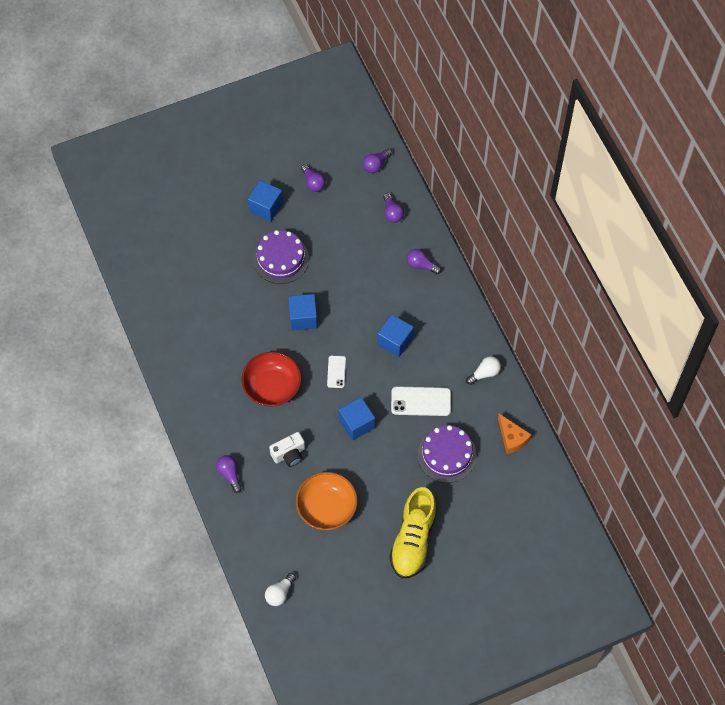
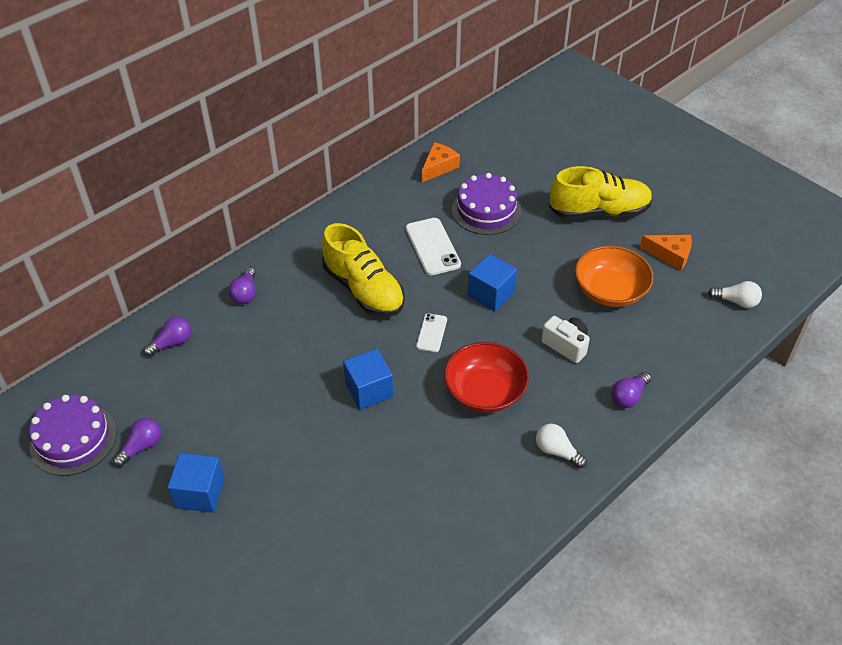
camera: 110 degrees left, 15 degrees down
purple cake [253,230,309,284] -> purple cake moved to [29,395,117,476]
white phone [327,356,346,388] -> white phone turned 60 degrees counterclockwise [416,313,447,352]
purple light bulb [363,149,392,173] -> none
blue cube [377,314,414,357] -> yellow shoe [322,223,405,317]
white light bulb [466,356,501,385] -> white light bulb moved to [536,424,587,469]
none -> orange cheese [640,235,692,271]

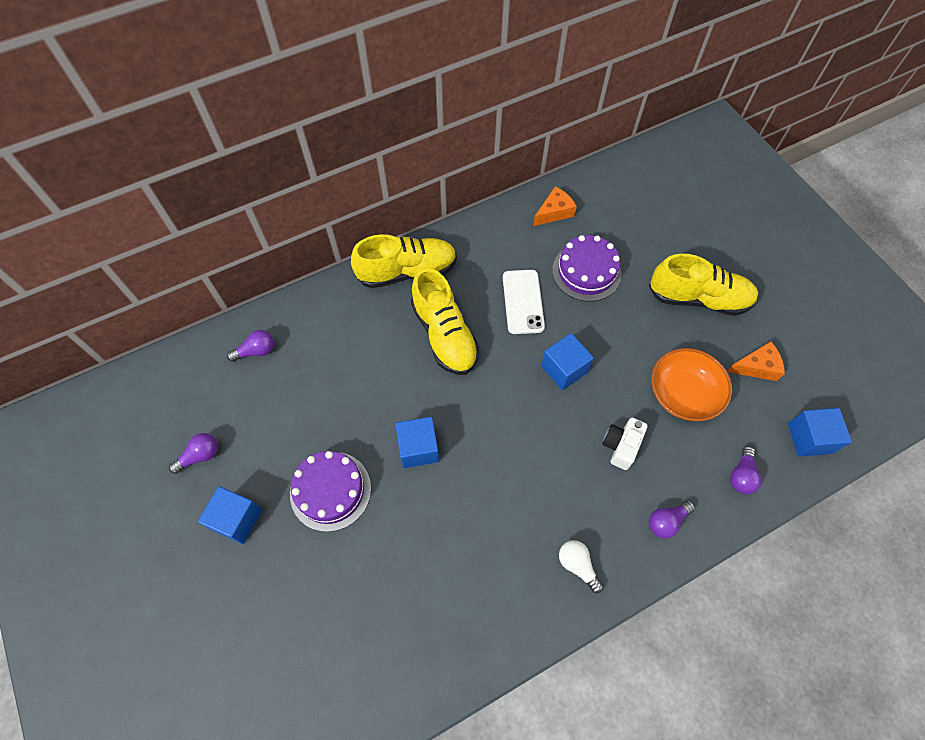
camera: 15 degrees right, 15 degrees up
purple cake [29,395,117,476] -> purple cake moved to [290,451,371,532]
purple light bulb [228,267,256,304] -> purple light bulb moved to [730,446,762,494]
white phone [416,313,447,352] -> none
red bowl [444,342,529,413] -> none
white camera [541,316,590,363] -> white camera turned 120 degrees counterclockwise [602,418,648,470]
orange cheese [640,235,692,271] -> orange cheese turned 45 degrees counterclockwise [727,341,785,381]
white light bulb [708,281,762,308] -> blue cube [788,408,852,457]
none -> yellow shoe [351,234,457,288]

